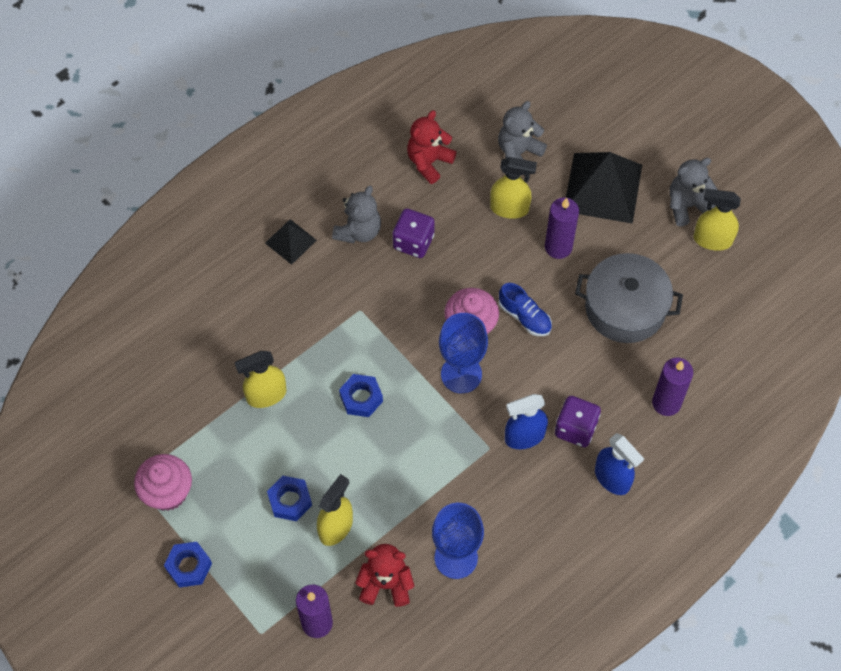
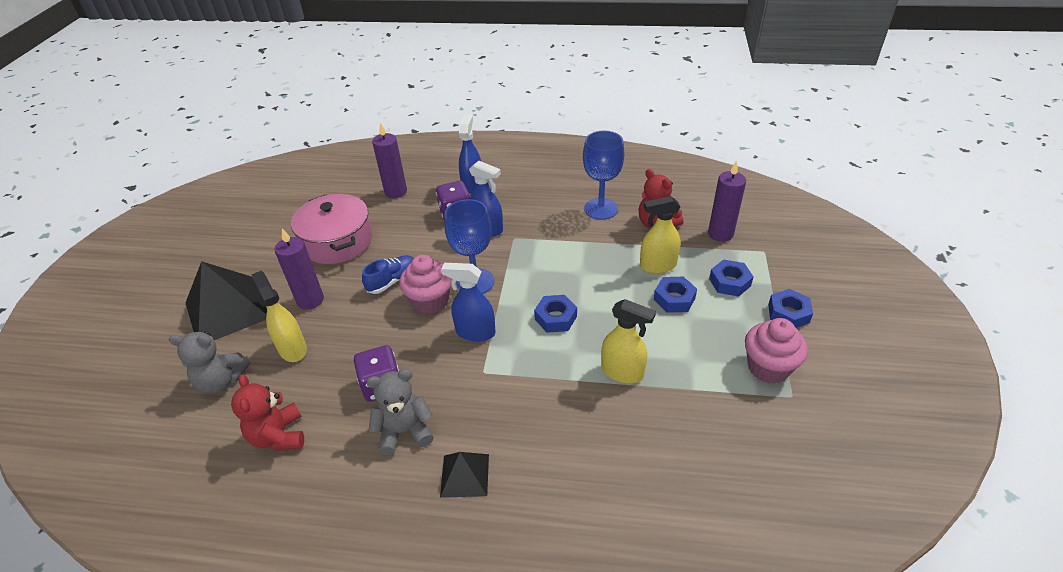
camera: 130 degrees left, 20 degrees down
red teddy bear [407,110,456,184] -> red teddy bear turned 75 degrees clockwise [231,374,304,451]
blue shoe [499,283,552,336] -> blue shoe turned 45 degrees clockwise [362,255,414,294]
grey pot [575,253,683,343] -> pink pot [291,194,372,264]
grey teddy bear [670,158,718,226] -> none
yellow spray bottle [693,189,741,251] -> none
none -> blue spray bottle [441,263,495,342]
none -> blue nut [709,259,754,297]

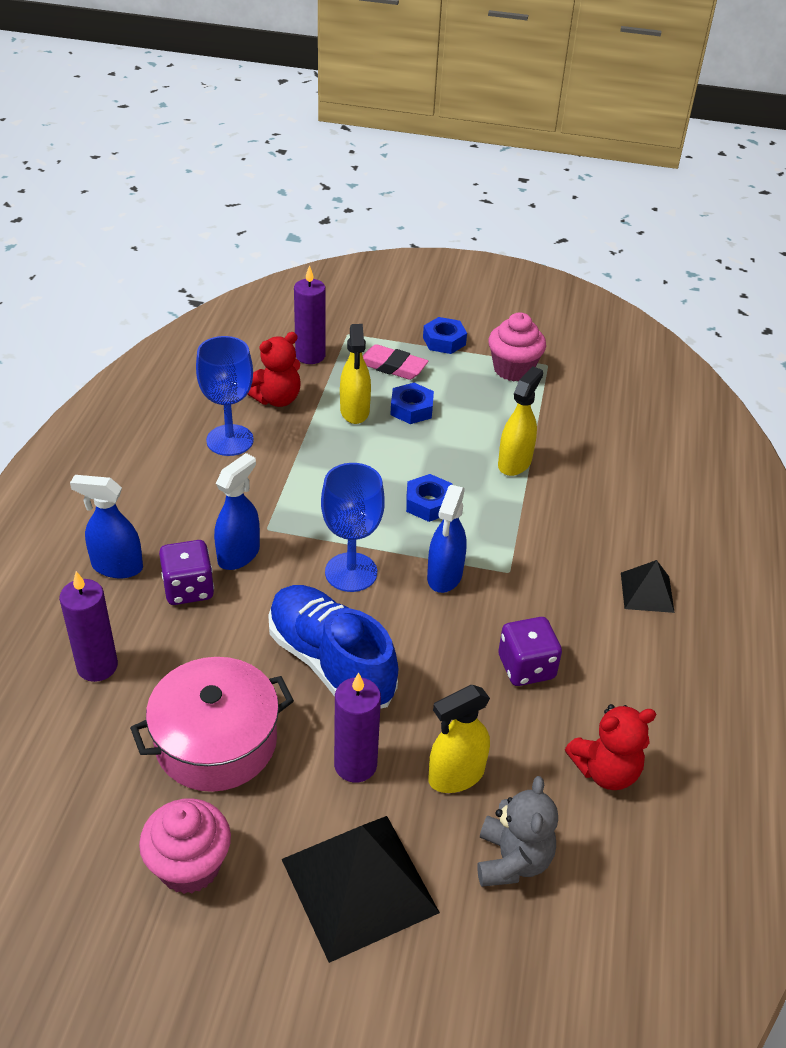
camera: 90 degrees left, 0 degrees up
blue shoe [362,255,414,294] -> blue shoe [268,585,398,709], size x1.91
grey teddy bear [366,369,434,455] -> none
pink cupcake [399,255,452,315] -> pink cupcake moved to [139,798,231,894]
blue nut [709,259,754,297] -> pink eraser [363,344,428,380]

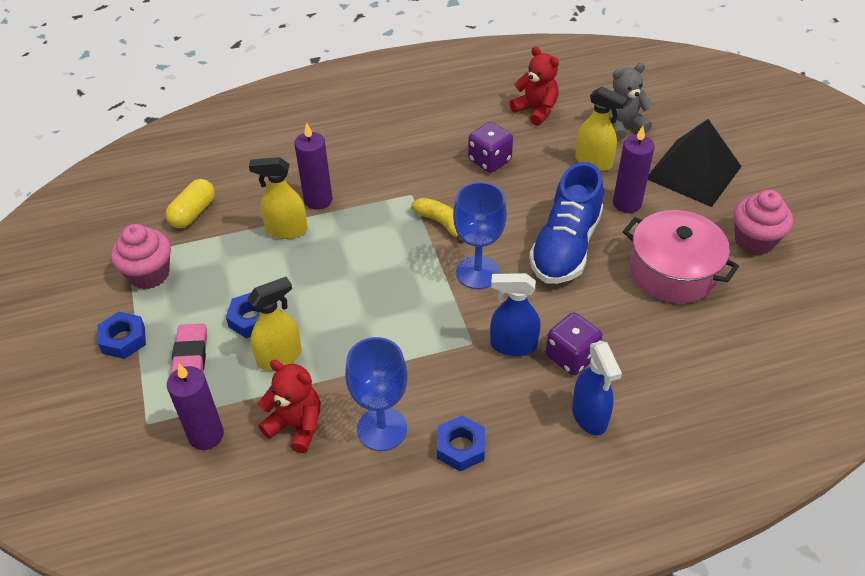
camera: 115 degrees left, 5 degrees up
purple candle [59,571,118,682] -> purple candle moved to [294,123,332,210]
blue nut [406,474,452,522] -> blue nut moved to [437,415,485,472]
blue spray bottle [427,485,467,593] -> yellow banana [411,198,464,244]
black pyramid [621,560,675,613] -> none
none -> yellow capsule [165,179,215,228]

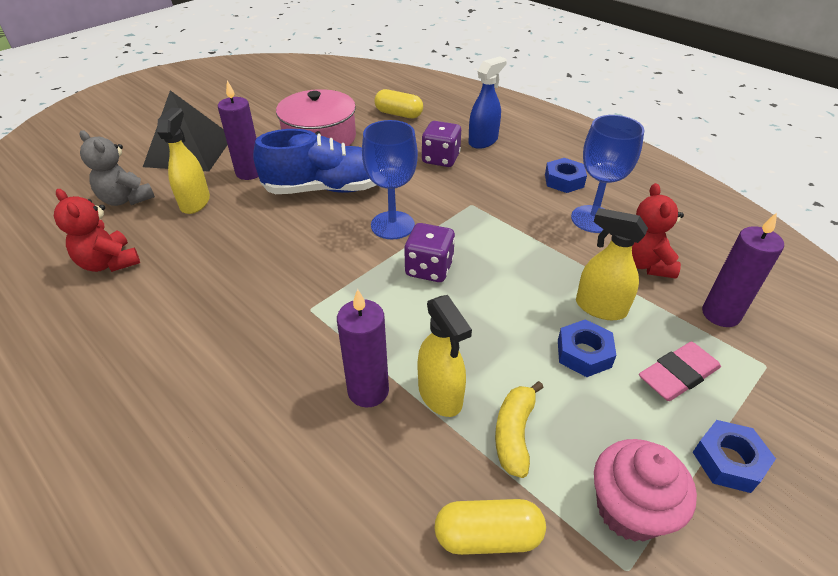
camera: 120 degrees left, 5 degrees down
yellow banana [411,198,464,244] -> yellow banana moved to [495,381,544,478]
purple dice [468,122,513,173] -> purple dice moved to [404,223,455,282]
blue spray bottle [490,273,541,356] -> none
red teddy bear [510,46,559,126] -> red teddy bear turned 60 degrees counterclockwise [54,189,140,272]
pink cupcake [733,190,793,255] -> none
none -> yellow capsule [375,89,423,118]

